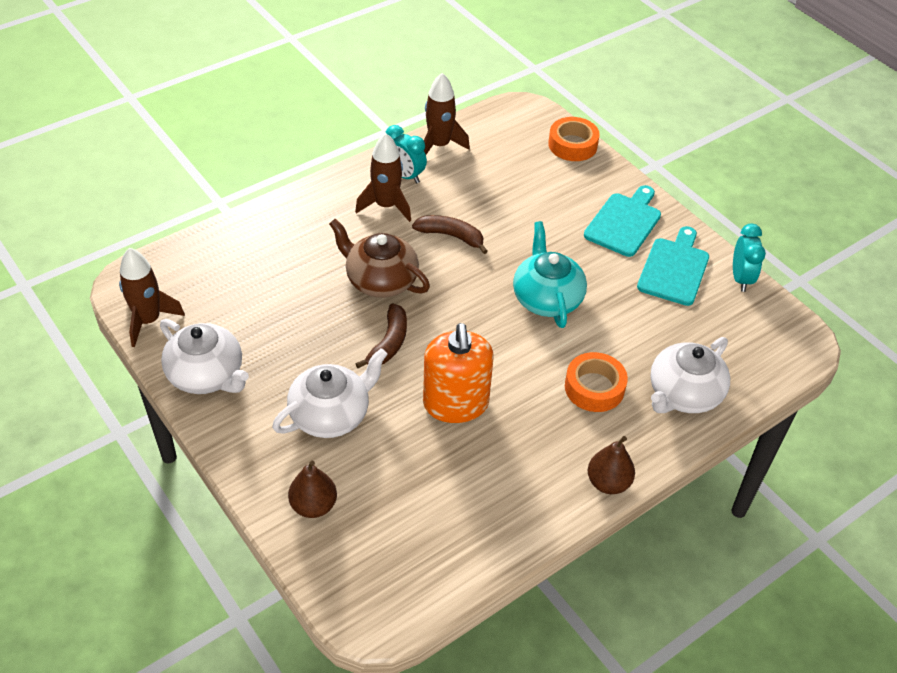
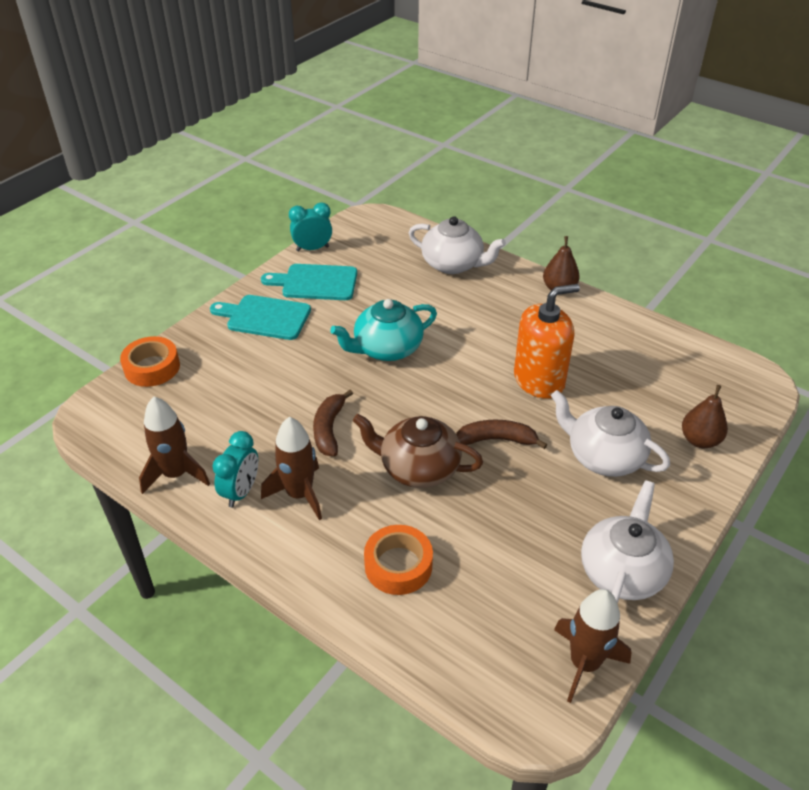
camera: 105 degrees left, 5 degrees down
brown teapot [329,219,430,298] -> brown teapot turned 90 degrees clockwise [353,414,483,488]
orange tape [565,352,628,412] -> orange tape moved to [364,525,433,595]

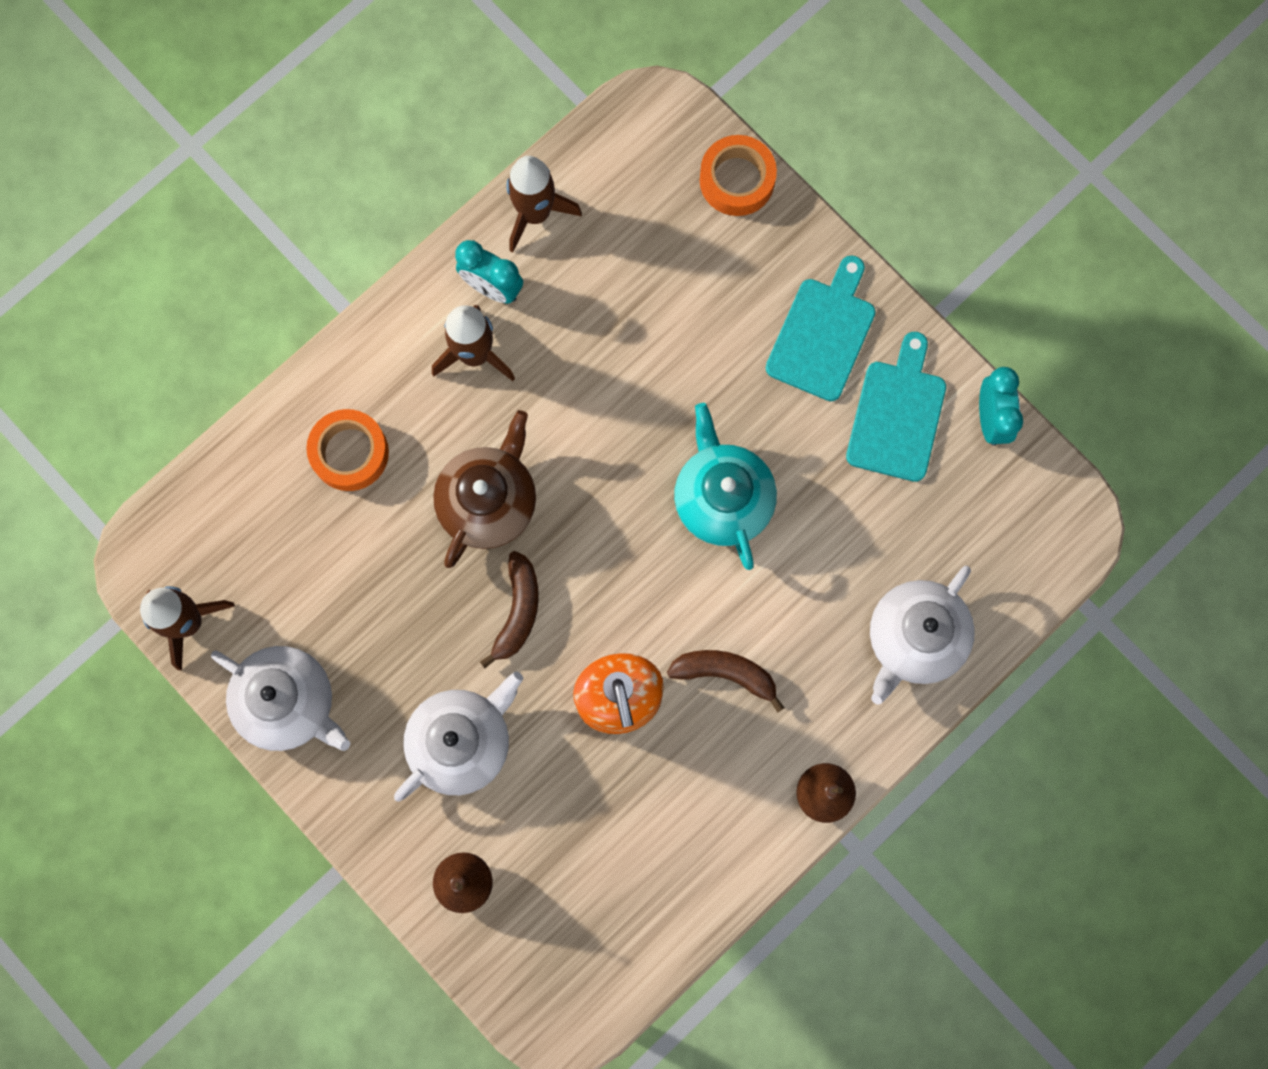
camera: 100 degrees right, 35 degrees up
brown banana [313,390,353,456] -> brown banana moved to [667,650,784,712]

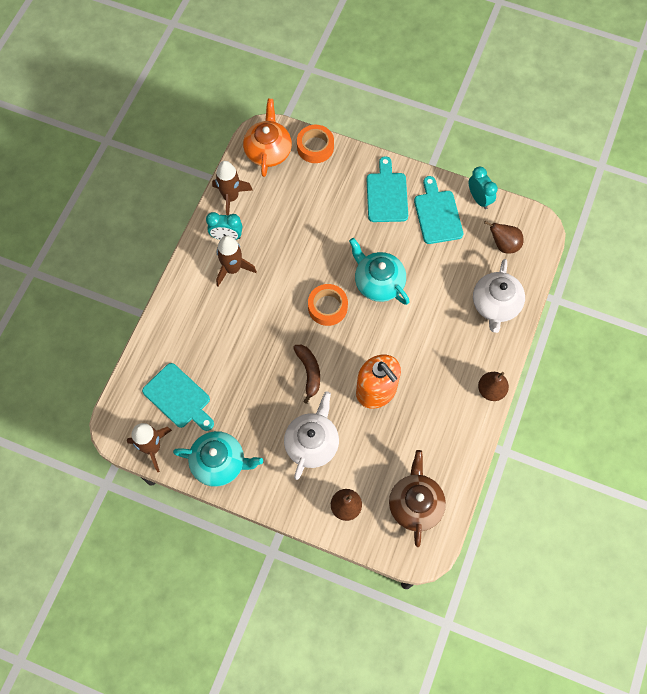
camera: 25 degrees left, 10 degrees down
white teapot [211,646,350,751] -> turquoise teapot [173,431,263,487]
orange tape [306,409,389,491] -> orange tape moved to [308,284,348,326]
brown teapot [433,410,536,568] -> brown teapot moved to [389,450,446,547]
brown banana [667,650,784,712] -> none
none -> turquoise cutting board [142,363,214,431]
none -> orange teapot [243,99,292,177]
none -> brown pear [484,221,524,254]

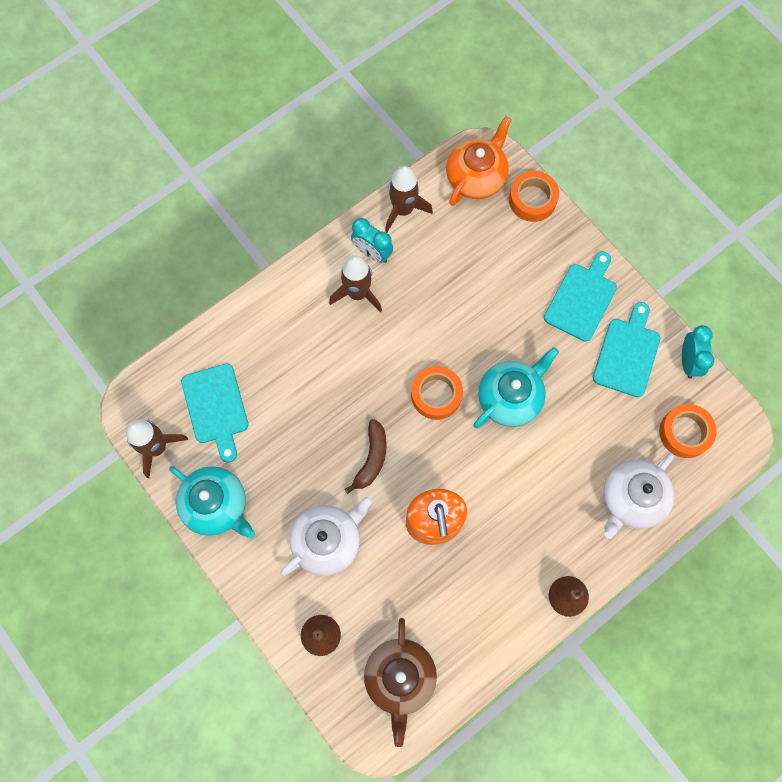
camera: 30 degrees right, 5 degrees up
turquoise teapot [349,238,410,305] -> turquoise teapot turned 60 degrees clockwise [473,347,559,428]
brown teapot [389,450,446,547] -> brown teapot turned 150 degrees clockwise [364,618,437,747]
brown pear [484,221,524,254] -> orange tape [659,404,717,458]

